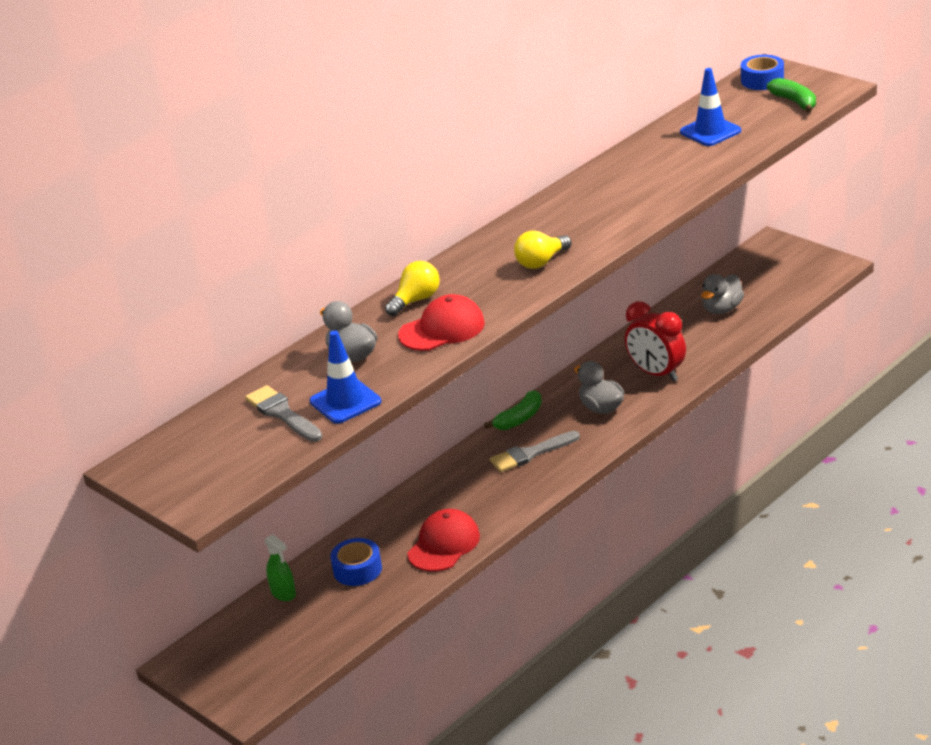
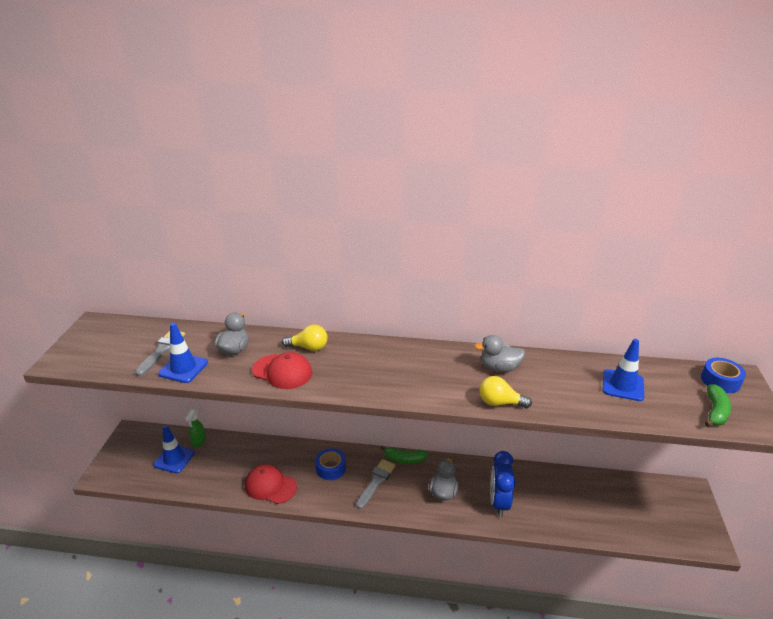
camera: 50 degrees right, 0 degrees up
blue tape [330,538,382,586] -> blue tape moved to [315,448,346,480]
red cap [407,509,480,572] -> red cap turned 150 degrees counterclockwise [245,465,297,504]
grey brush [490,431,580,472] -> grey brush turned 90 degrees clockwise [356,459,396,509]
yellow light bulb [514,231,571,269] -> yellow light bulb moved to [479,376,532,408]
red clock [625,301,686,381] -> blue clock [490,451,515,517]
grey duck [702,274,744,314] -> grey duck moved to [474,335,525,372]
none -> blue traffic cone [153,425,195,473]

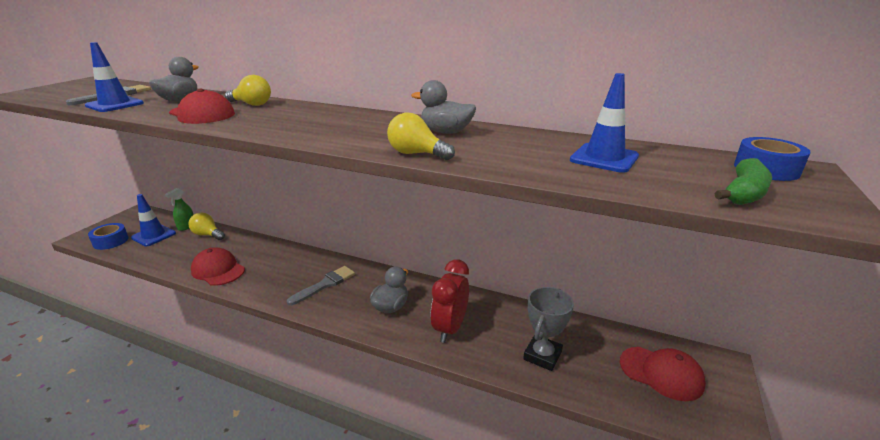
camera: 15 degrees right, 5 degrees down
blue tape [315,448,346,480] -> blue tape moved to [88,223,128,250]
green banana [380,446,428,464] -> none
blue clock [490,451,515,517] -> red clock [430,259,469,343]
none -> yellow light bulb [188,213,225,240]
none -> grey trophy [523,287,574,371]
none -> red cap [620,347,706,401]

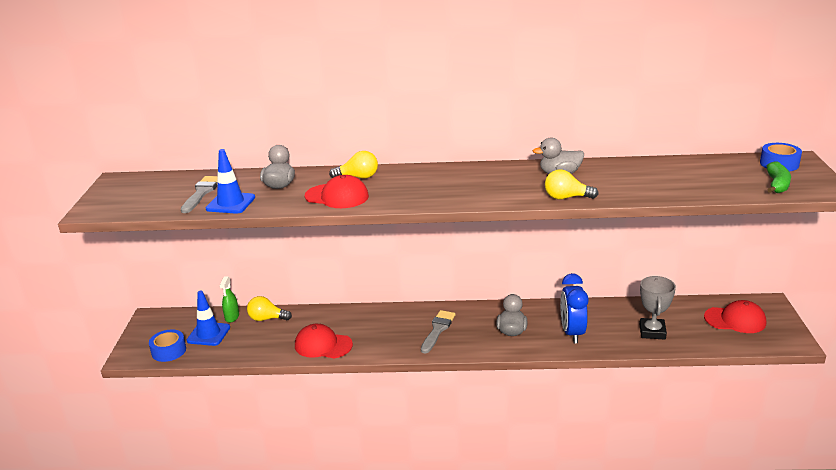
camera: 20 degrees left, 0 degrees up
red clock [430,259,469,343] -> blue clock [560,273,589,343]
blue traffic cone [570,73,639,173] -> none

